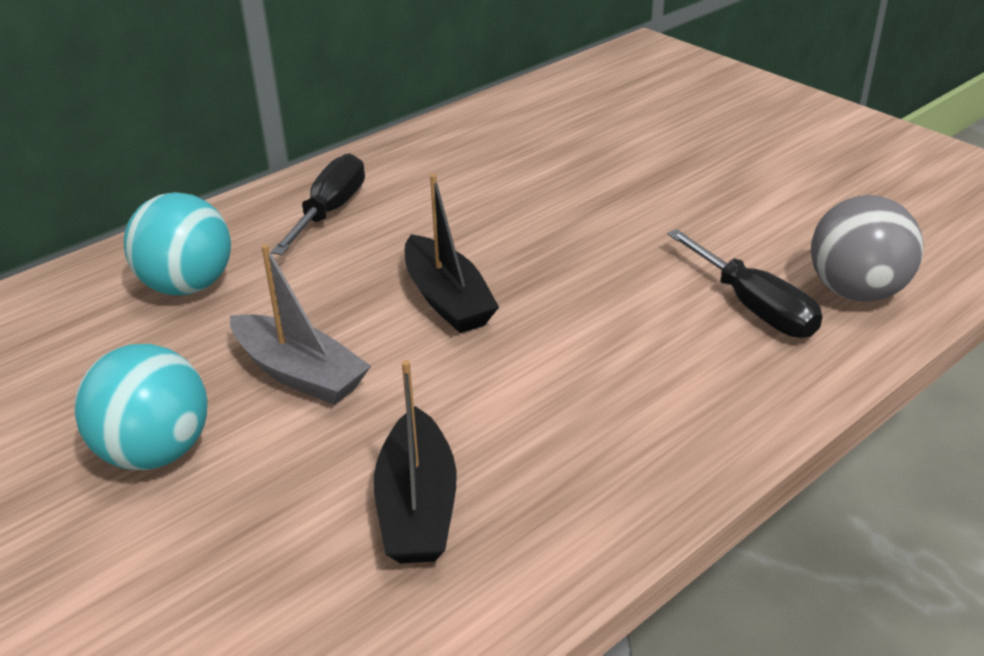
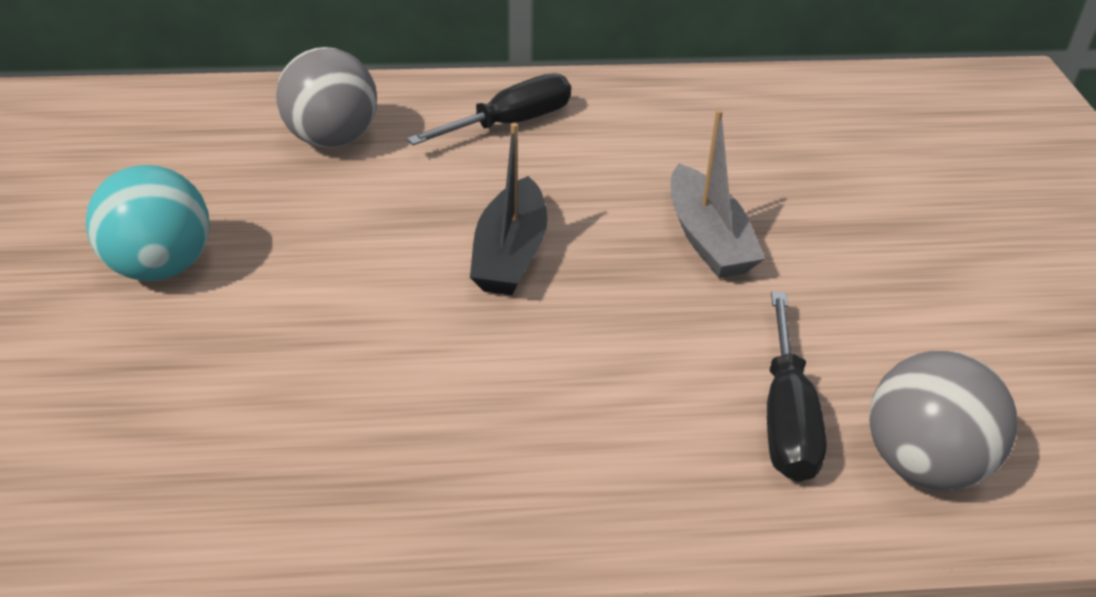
camera: 35 degrees right, 5 degrees up
turquoise ball [124,192,231,295] -> grey ball [276,47,377,148]
grey boat [230,244,371,405] -> grey boat moved to [671,110,765,278]
black boat [374,360,457,564] -> none

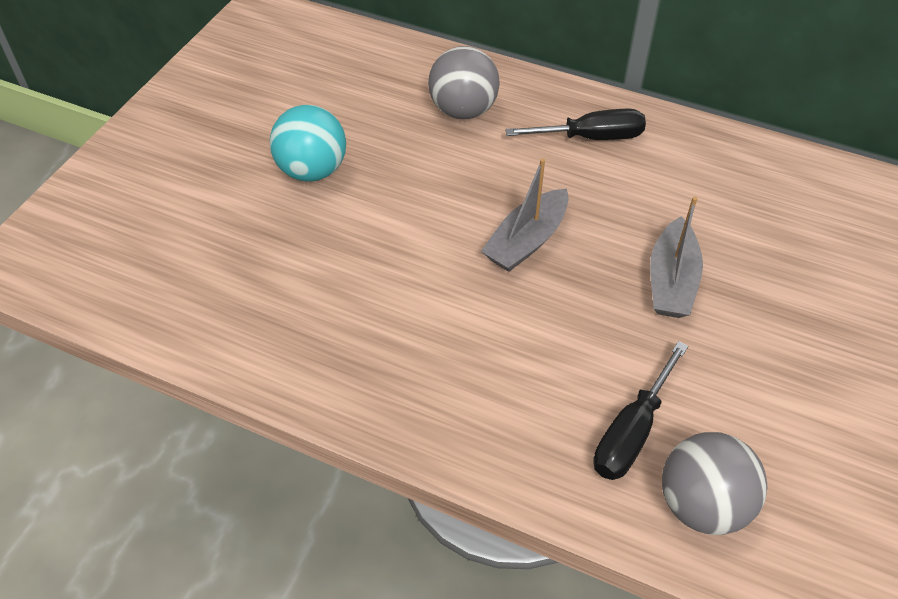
camera: 30 degrees right, 10 degrees up
black boat [470,123,548,295] -> grey boat [481,158,569,272]

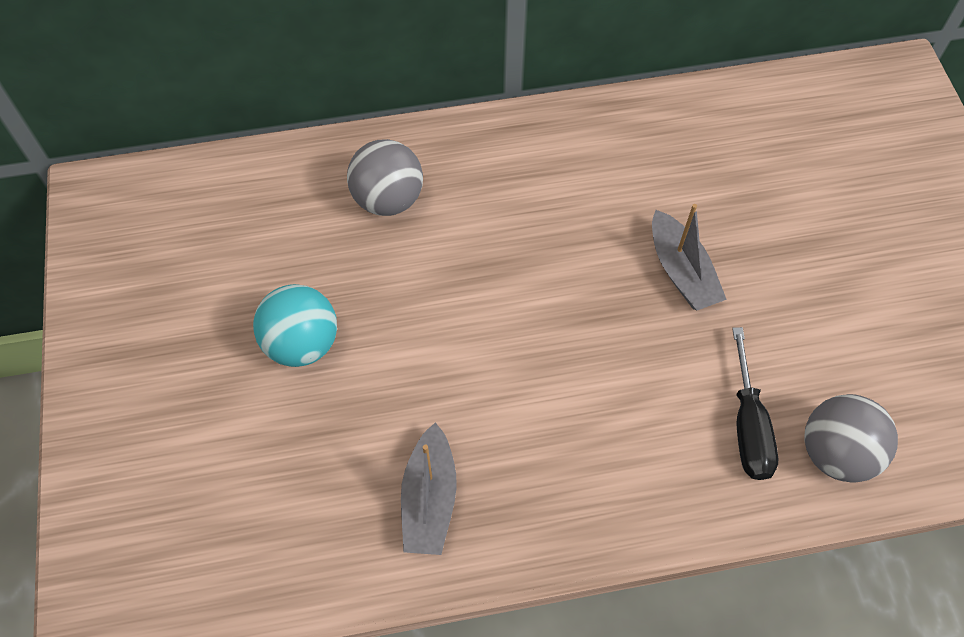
camera: 35 degrees left, 10 degrees up
grey boat [481,158,569,272] -> grey boat moved to [401,422,457,555]
black screwdriver [505,109,646,140] -> none

